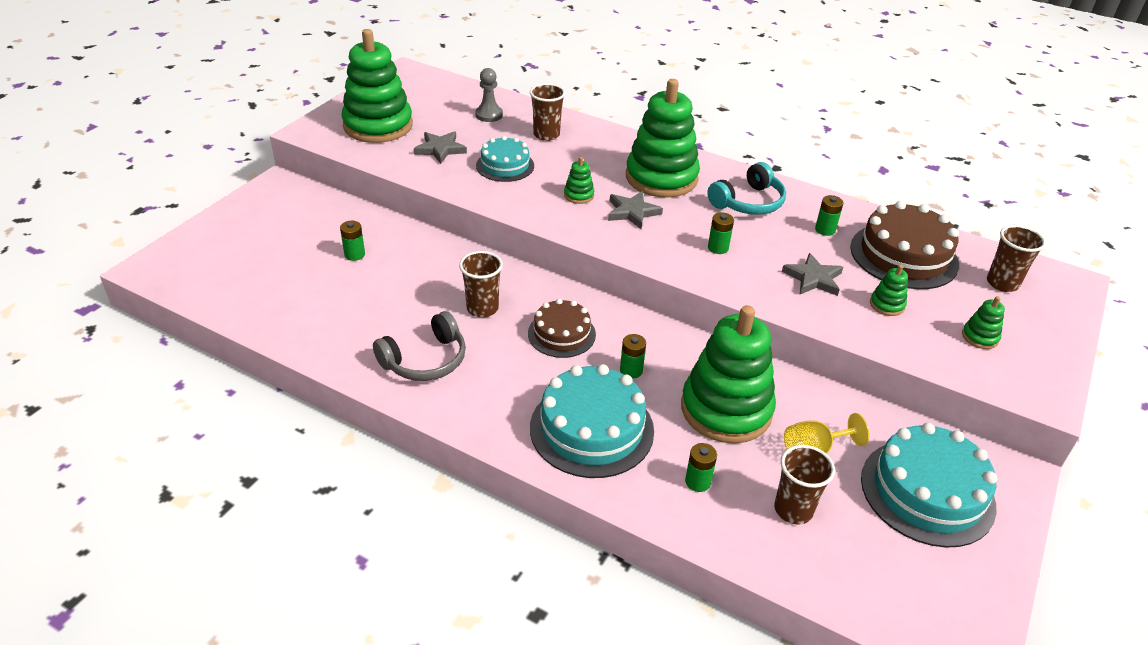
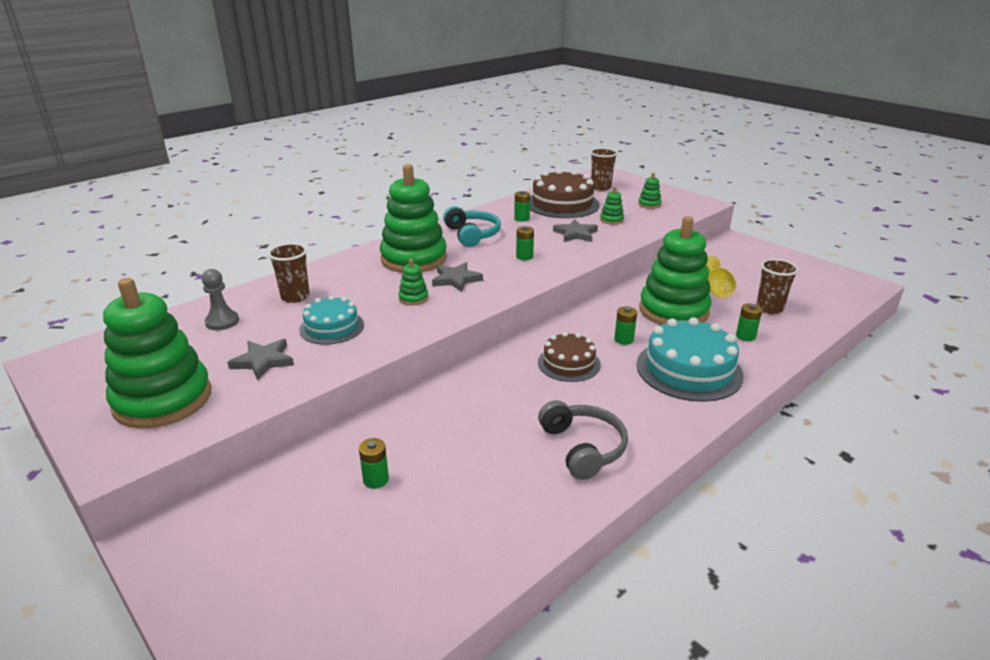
camera: 70 degrees left, 10 degrees down
brown cup [459,251,503,318] -> none
turquoise cake [861,423,997,548] -> none

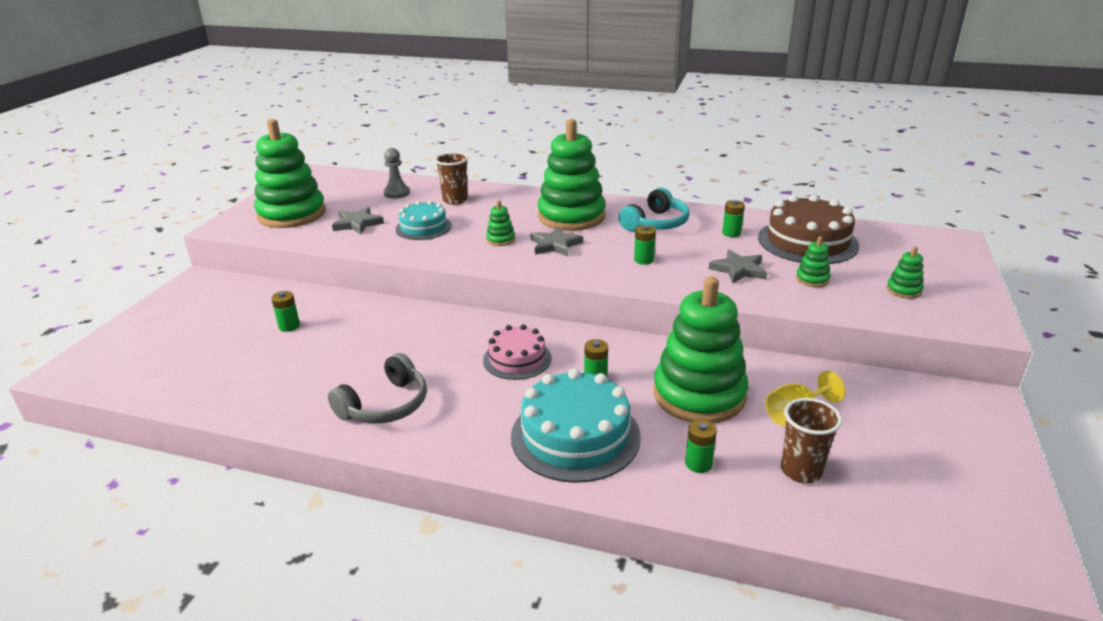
camera: 60 degrees right, 0 degrees up
brown cake [538,332,601,382] -> pink cake [483,324,552,380]
brown cup [590,148,618,191] -> none

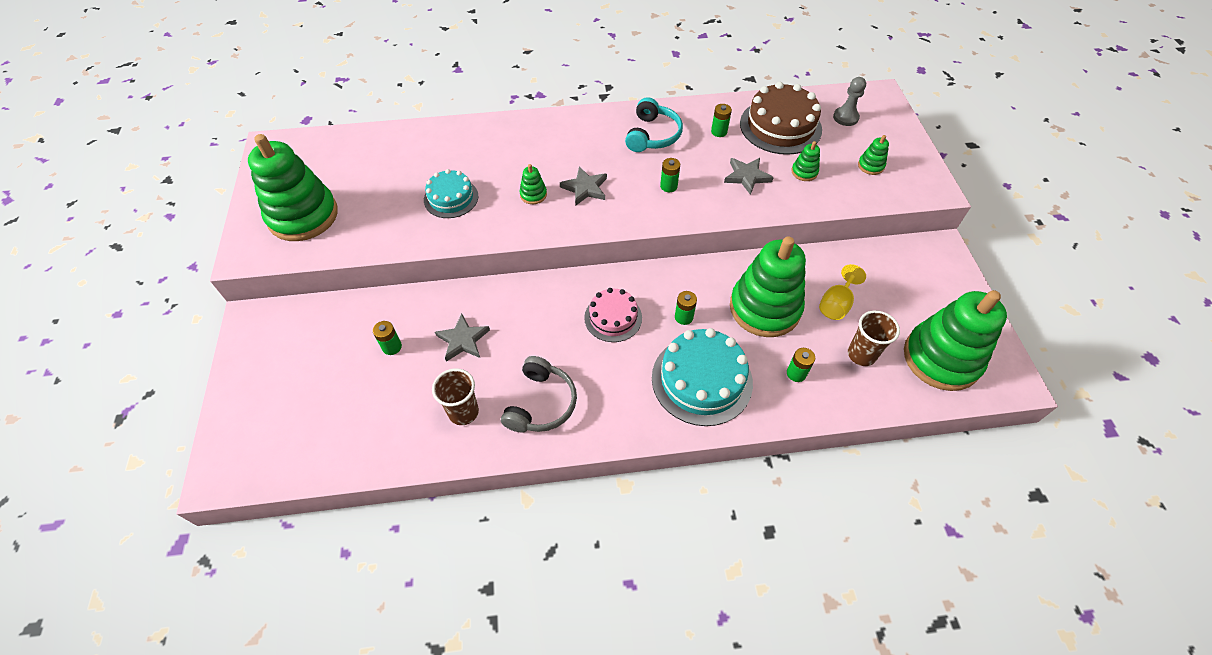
camera: 25 degrees left, 25 degrees up
grey star [332,207,384,234] -> grey star moved to [435,314,490,362]
grey pawn [384,148,410,199] -> grey pawn moved to [833,77,866,126]
brown cup [435,152,468,205] -> brown cup moved to [432,368,479,425]
green stacking toy [538,119,606,231] -> green stacking toy moved to [904,290,1007,391]

